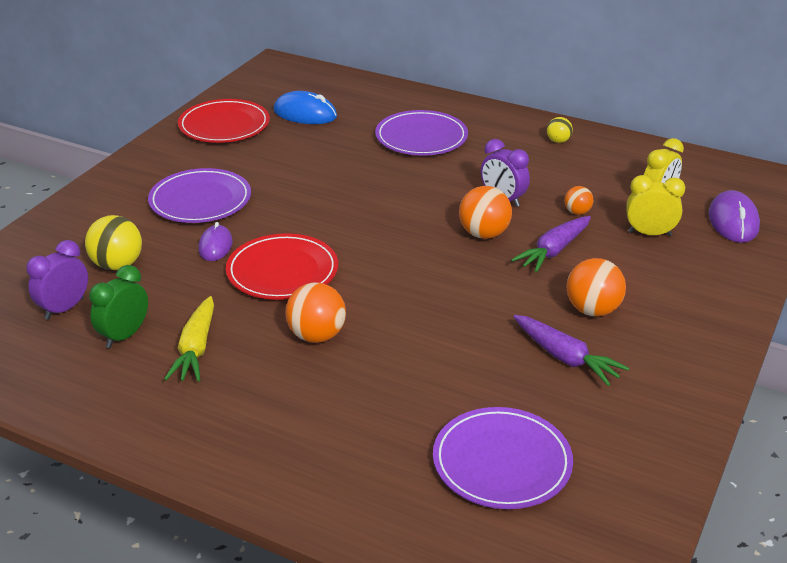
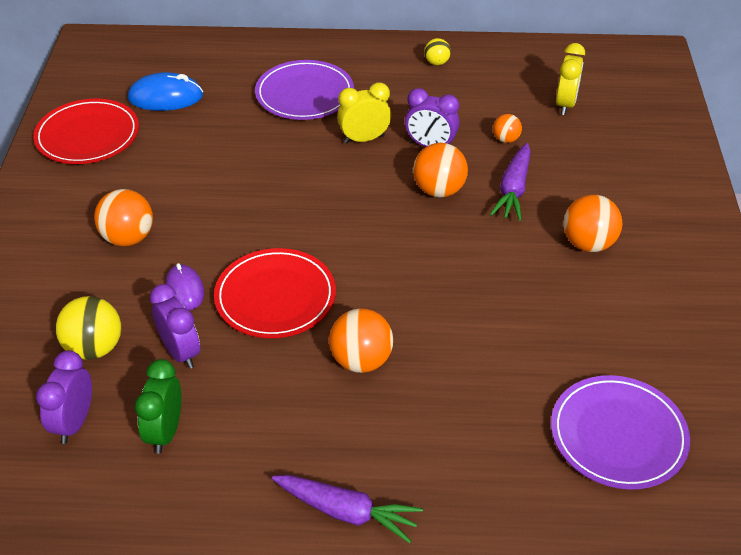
camera: 25 degrees left, 10 degrees up
purple plate [148,168,251,223] -> orange ball [94,189,153,246]
yellow carrot [164,296,214,382] -> none
purple carrot [514,315,629,386] -> purple carrot moved to [272,475,423,543]
yellow clock [626,175,685,236] -> yellow clock moved to [337,82,391,143]
purple mouse [709,190,760,243] -> none
none -> purple clock [150,284,200,369]

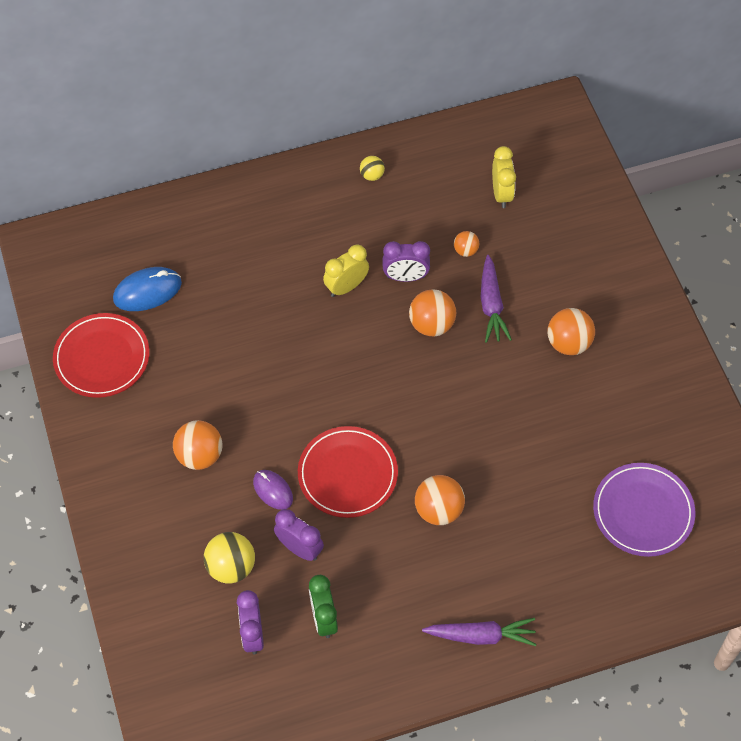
camera: 20 degrees left, 15 degrees up
purple plate [255,60,354,120] -> none

